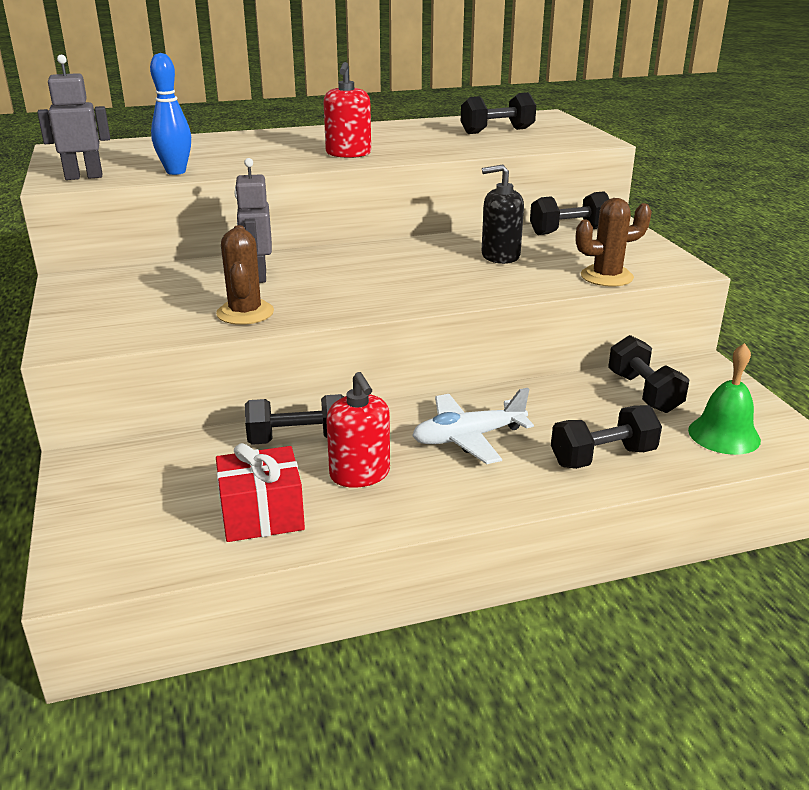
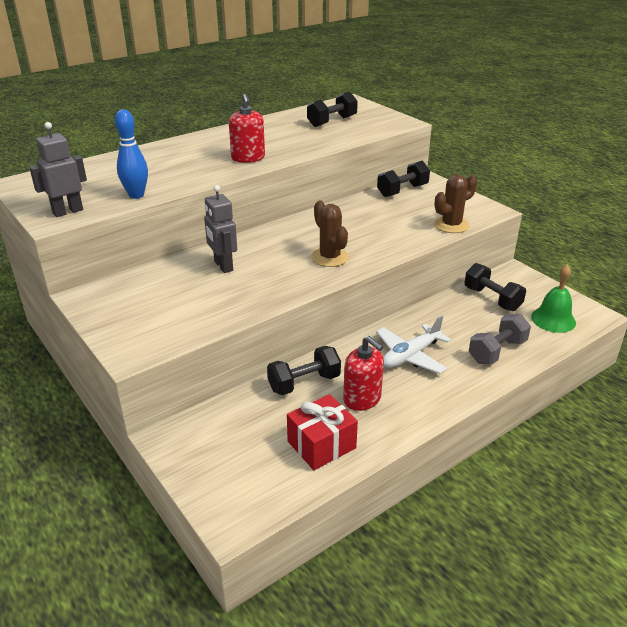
camera: 20 degrees left, 5 degrees up
brown cactus [216,225,274,325] -> brown cactus moved to [311,200,349,267]
black soap dispenser [482,164,524,264] -> none
black dumbbell [551,405,662,469] -> grey dumbbell [469,314,531,364]

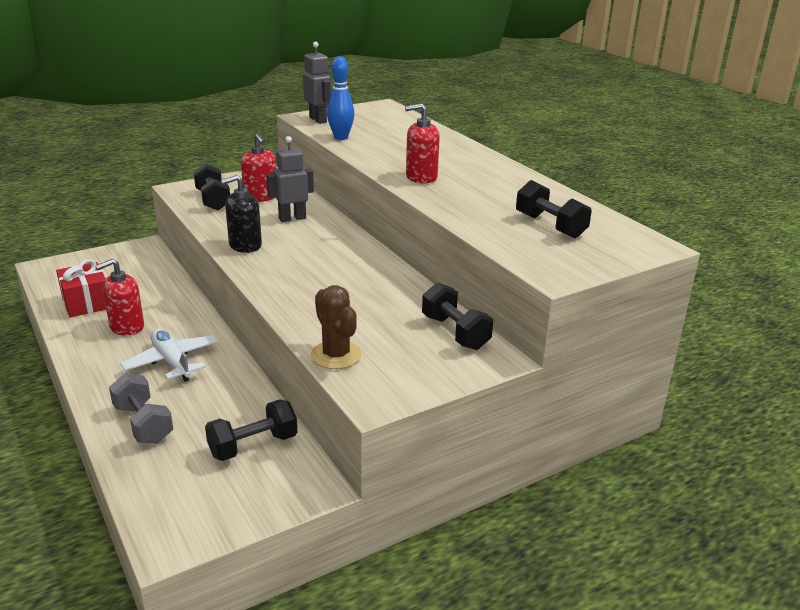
camera: 95 degrees right, 5 degrees down
black dumbbell [267,346,341,395] -> black dumbbell moved to [194,163,230,210]
brown cactus [311,200,349,267] -> none
green bell [531,265,576,333] -> none
none -> black soap dispenser [220,175,262,253]
none -> red soap dispenser [241,134,276,202]

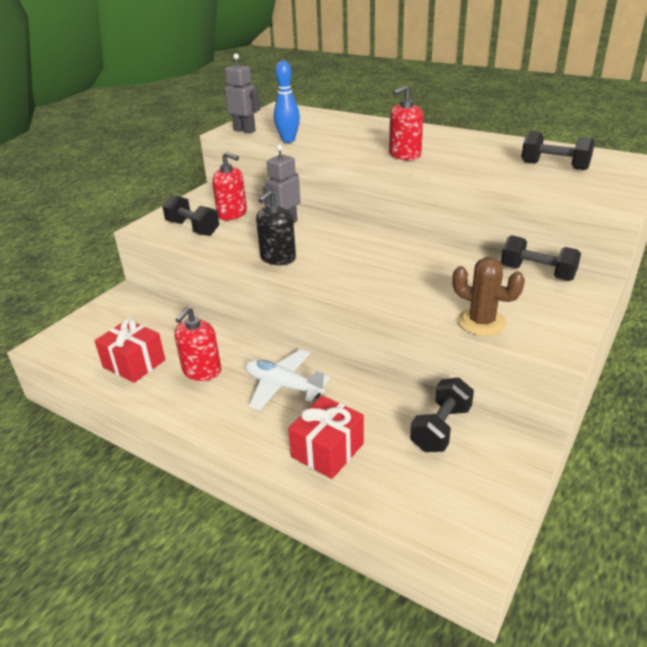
camera: 25 degrees left, 5 degrees up
grey dumbbell [109,373,173,444] -> red gift [288,396,364,479]

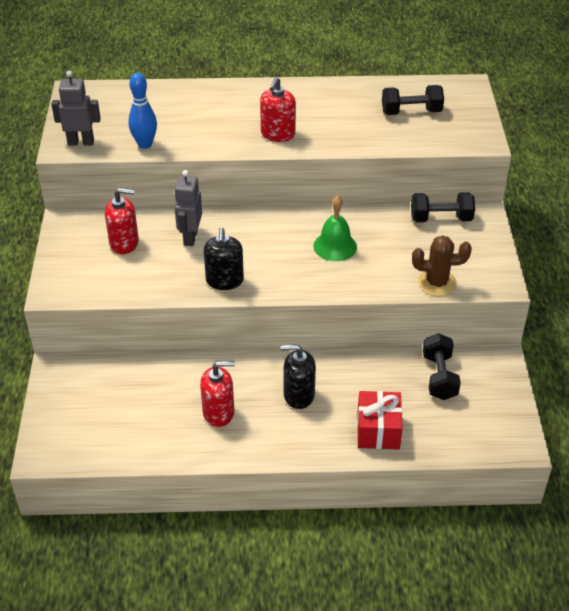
camera: 35 degrees left, 10 degrees up
red gift [94,318,165,383] -> none
black dumbbell [162,195,219,236] -> none
red soap dispenser [174,307,221,381] -> red soap dispenser turned 90 degrees counterclockwise [200,361,235,427]
white plane [245,349,330,410] -> black soap dispenser [281,344,316,409]
none -> green bell [313,196,357,261]

